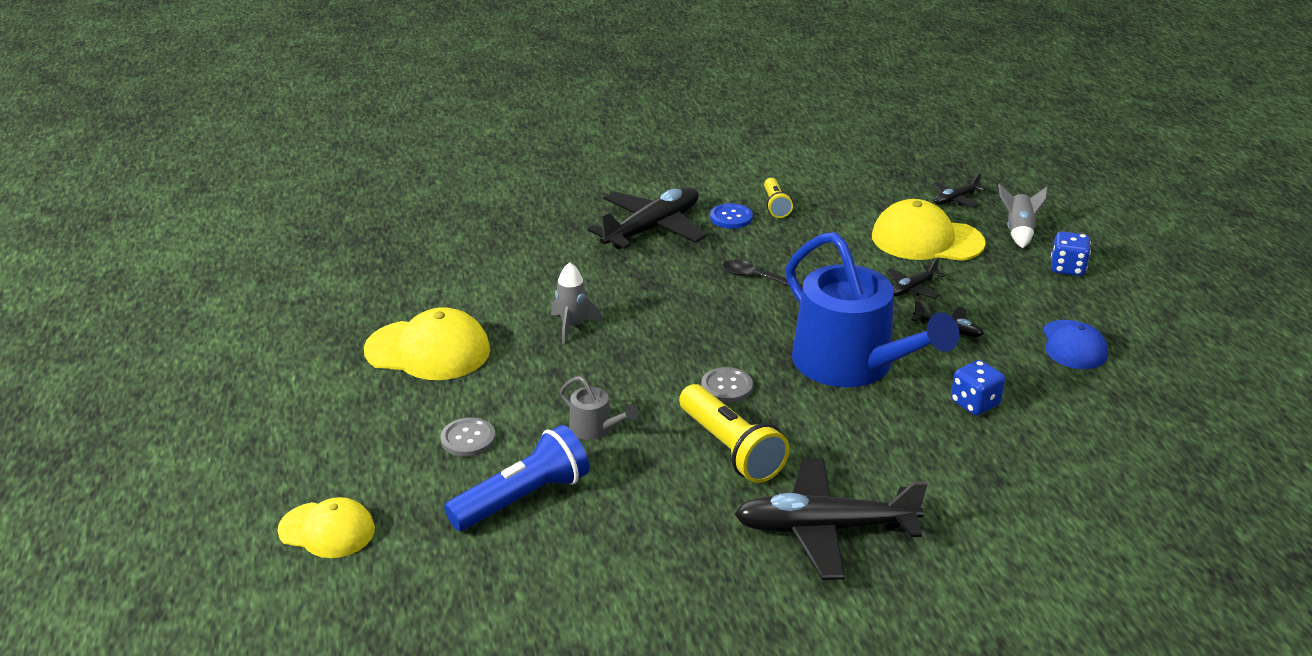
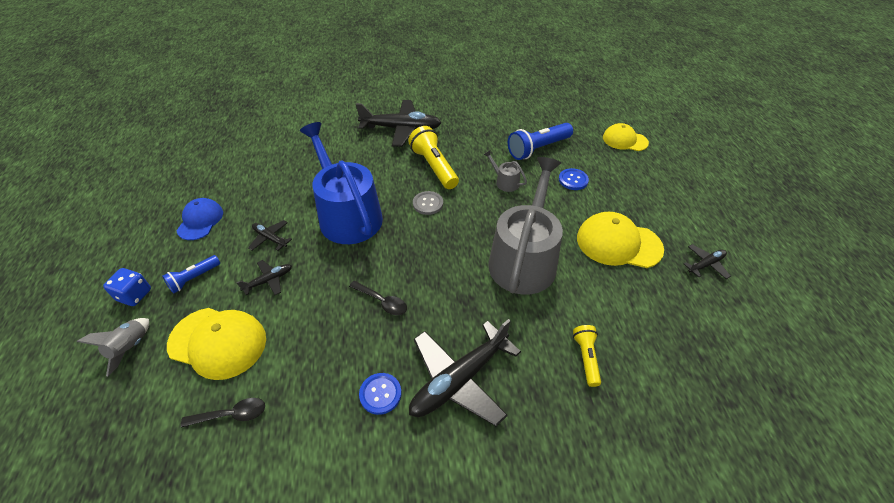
camera: 175 degrees left, 15 degrees up
grey button [441,417,496,457] -> blue button [559,168,589,190]
grey rocket [551,262,602,344] -> grey watering can [488,157,563,295]
yellow flashlight [764,178,793,218] -> yellow flashlight moved to [573,325,601,387]
black plane [932,173,986,208] -> black plane moved to [684,244,731,279]
blue dice [951,360,1005,415] -> none
none -> blue flashlight [162,255,220,294]
none -> black spoon [181,398,265,428]

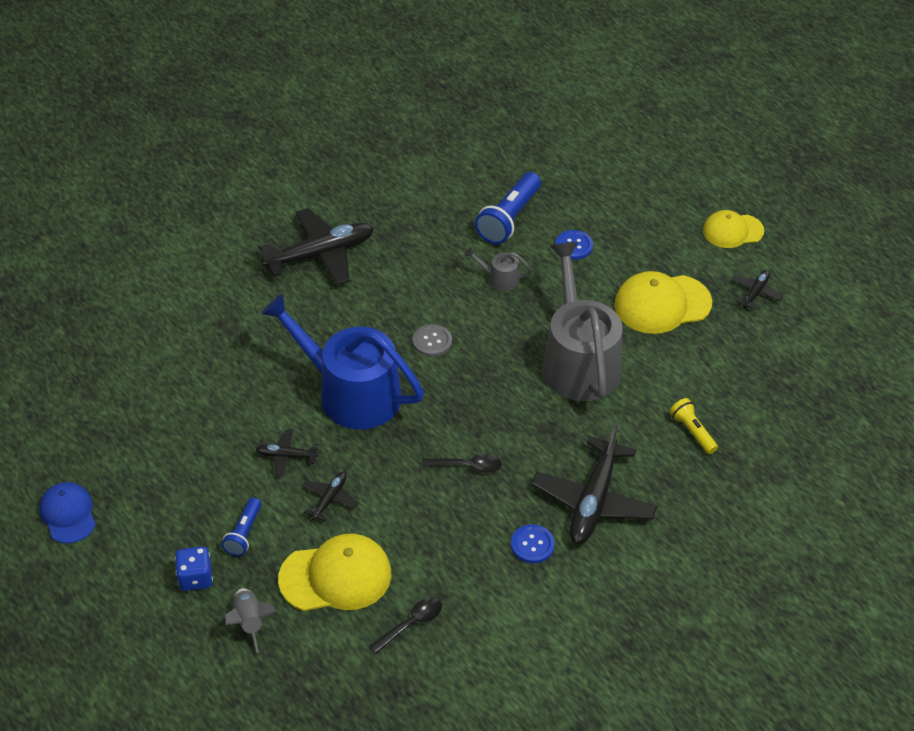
camera: 30 degrees left, 0 degrees up
blue cap [176,198,223,240] -> blue cap moved to [39,482,96,543]
yellow flashlight [408,126,459,189] -> none
yellow cap [603,123,649,151] -> yellow cap moved to [703,210,764,248]

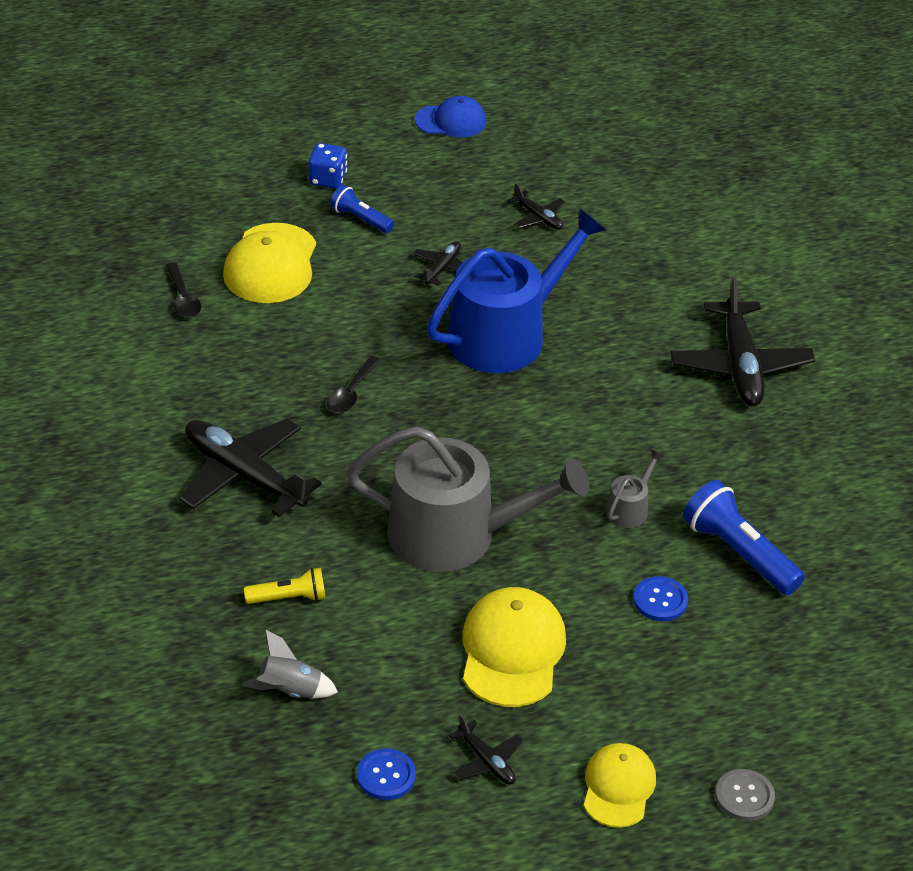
camera: 110 degrees right, 5 degrees down
grey rocket [225,588,276,653] -> grey rocket moved to [242,630,338,699]
black plane [302,472,358,522] -> black plane moved to [507,183,565,230]
grey button [413,324,452,357] -> grey button moved to [715,769,775,821]
blue button [511,524,555,563] -> blue button moved to [357,748,416,800]

